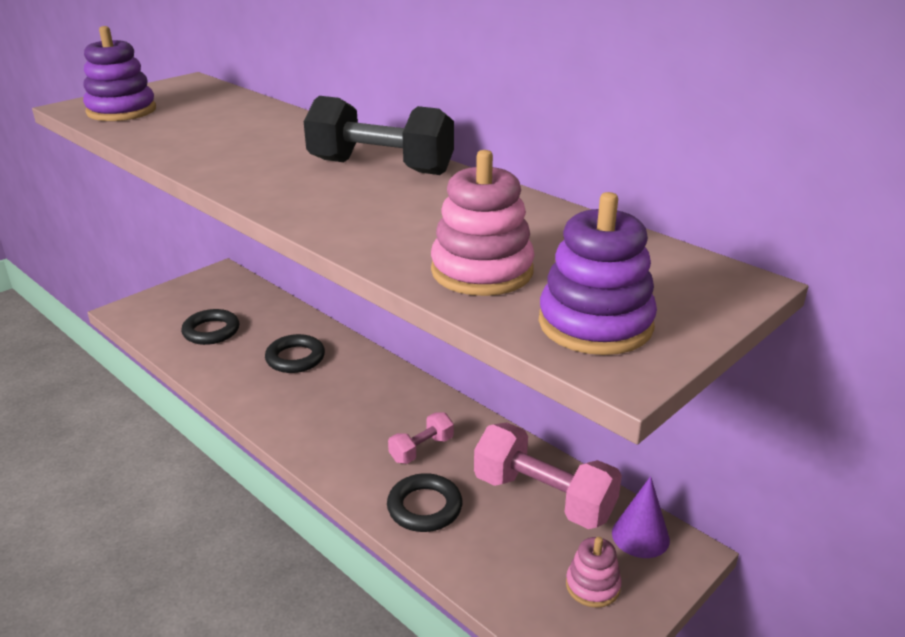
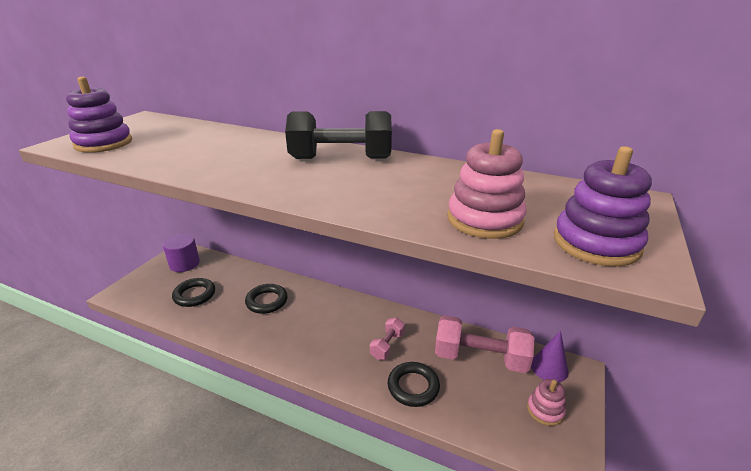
camera: 20 degrees left, 0 degrees up
none -> purple cylinder [163,234,200,272]

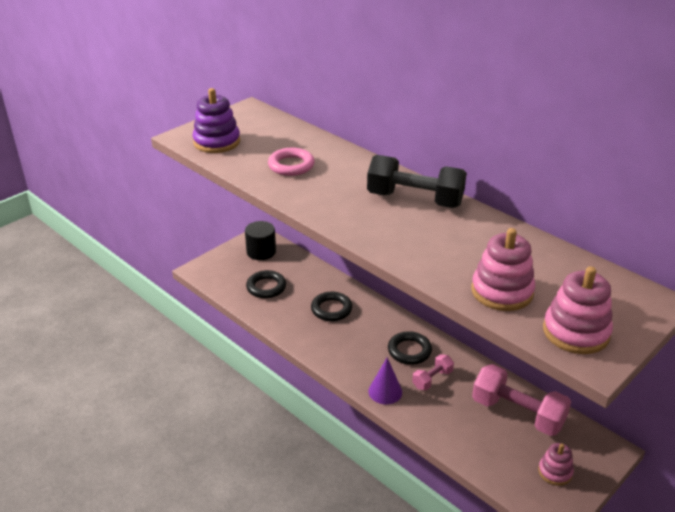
camera: 20 degrees right, 5 degrees up
purple cylinder [163,234,200,272] -> black cylinder [245,221,276,260]
black ring [388,362,440,407] -> black ring moved to [388,331,432,365]
purple cone [531,331,569,382] -> purple cone moved to [368,358,402,404]
purple stacking toy [554,146,652,266] -> pink stacking toy [543,266,613,354]
none -> pink ring [268,148,315,176]

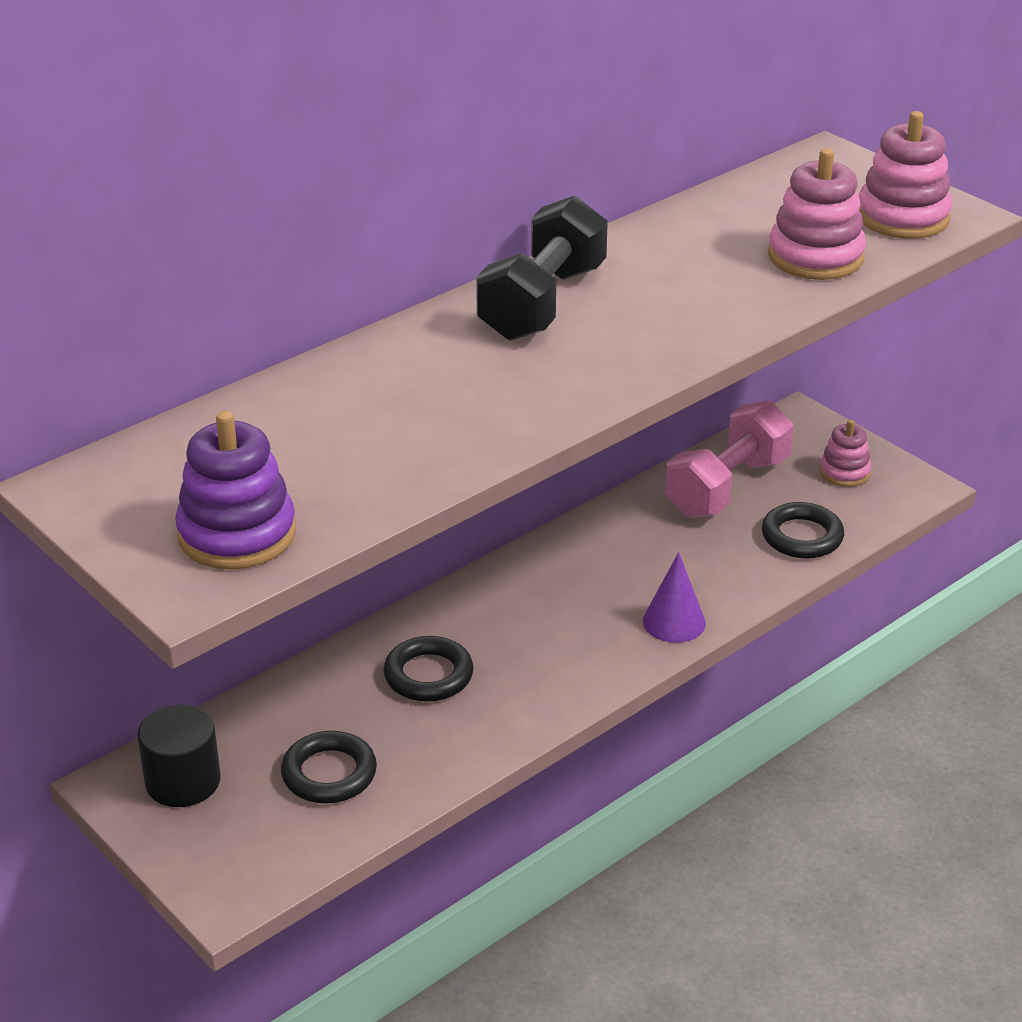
camera: 85 degrees left, 0 degrees up
pink ring [268,148,315,176] -> none
black ring [388,331,432,365] -> black ring moved to [762,502,844,559]
pink dumbbell [412,354,454,390] -> none

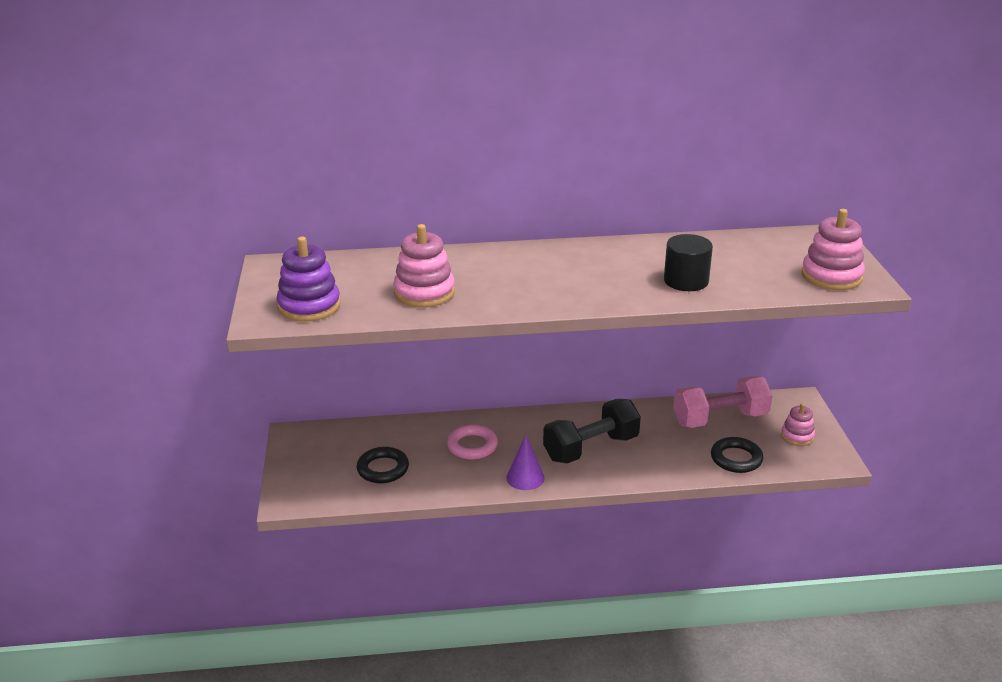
camera: 35 degrees right, 5 degrees down
black cylinder [137,705,221,807] -> black cylinder moved to [664,234,713,291]
black ring [384,636,474,702] -> pink ring [447,425,498,459]
black dumbbell [476,196,608,341] -> black dumbbell moved to [543,399,641,463]
purple cone [643,552,706,643] -> purple cone moved to [506,435,545,490]
pink stacking toy [768,148,866,280] -> pink stacking toy moved to [393,224,455,307]

